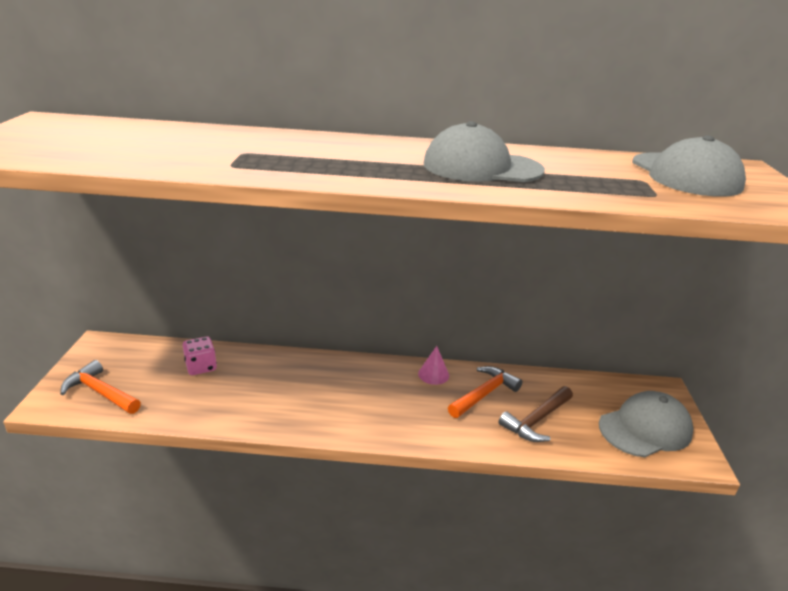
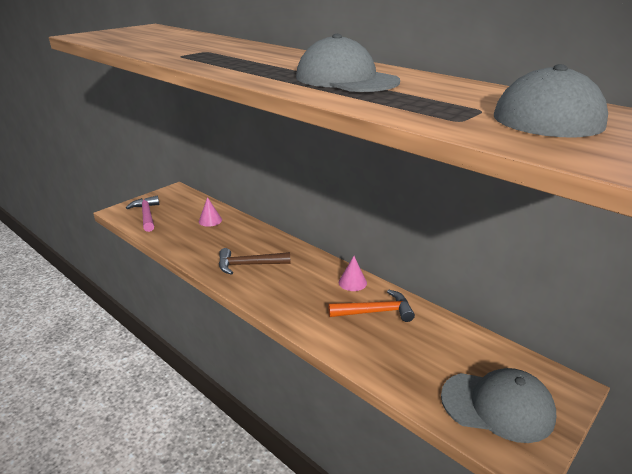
camera: 40 degrees right, 0 degrees up
orange hammer [60,360,141,414] -> pink hammer [126,196,159,232]
pink dice [182,337,217,375] -> pink cone [199,197,222,227]
brown hammer [499,386,573,442] -> brown hammer moved to [219,248,290,275]

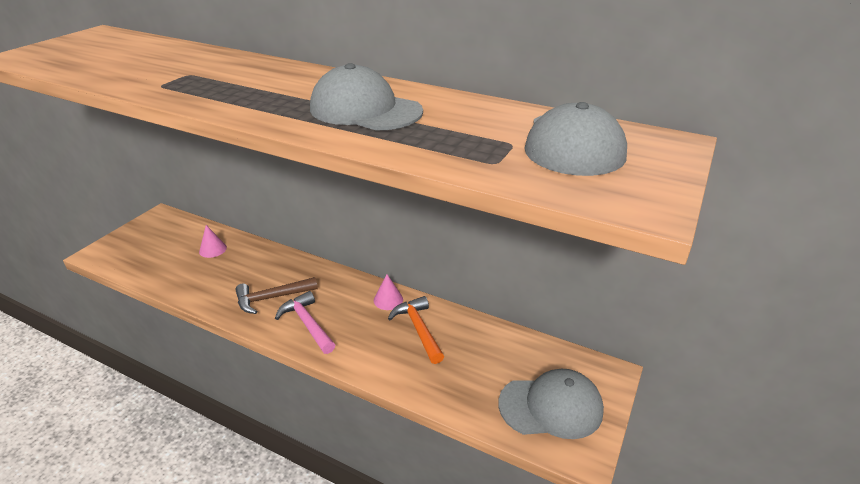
camera: 15 degrees left, 5 degrees up
pink hammer [126,196,159,232] -> pink hammer moved to [275,291,335,354]
orange hammer [328,290,415,322] -> orange hammer turned 90 degrees counterclockwise [388,296,444,364]

